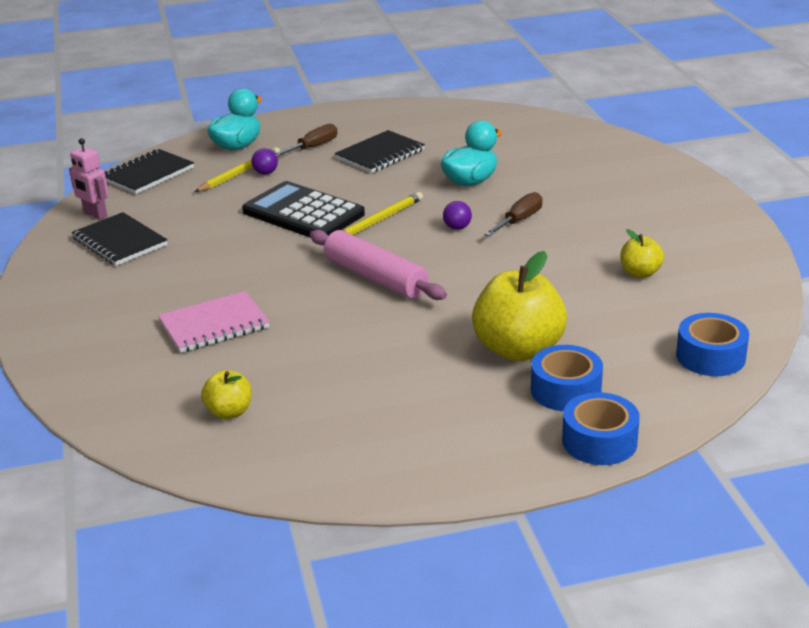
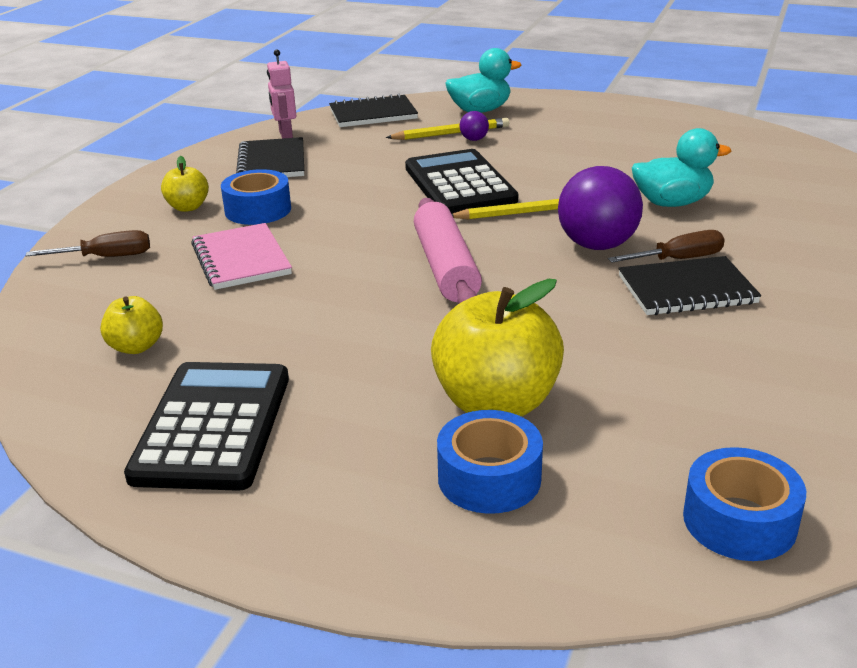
camera: 35 degrees right, 0 degrees up
pink notebook [158,291,270,353] -> pink notebook turned 60 degrees clockwise [191,223,292,290]
brown screwdriver [275,123,338,156] -> brown screwdriver moved to [25,230,150,257]
black notebook [335,130,425,173] -> black notebook moved to [618,256,761,315]
purple ball [443,201,472,230] -> purple ball [558,166,643,250], size x2.23
blue tape [562,392,640,465] -> blue tape moved to [221,169,291,225]
yellow apple [621,229,664,278] -> yellow apple moved to [161,156,209,212]
none -> black calculator [124,362,289,491]

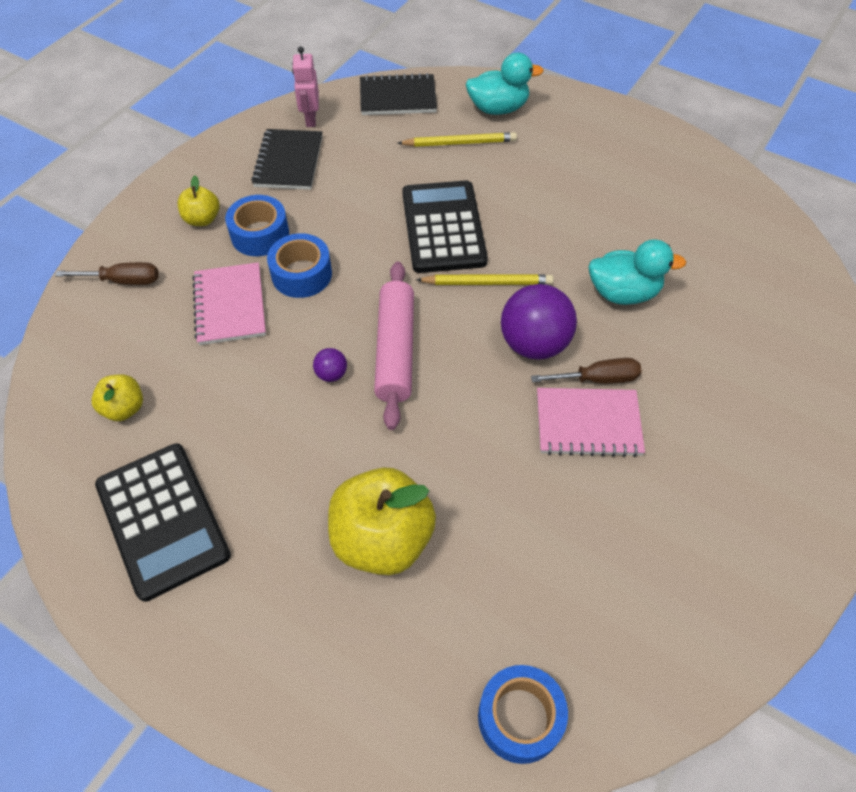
camera: 10 degrees right, 25 degrees up
black calculator [124,362,289,491] -> black calculator turned 135 degrees clockwise [95,443,231,602]
blue tape [437,410,543,514] -> blue tape moved to [267,233,332,298]
purple ball [460,111,489,141] -> purple ball moved to [313,348,347,382]
black notebook [618,256,761,315] -> pink notebook [537,388,645,457]

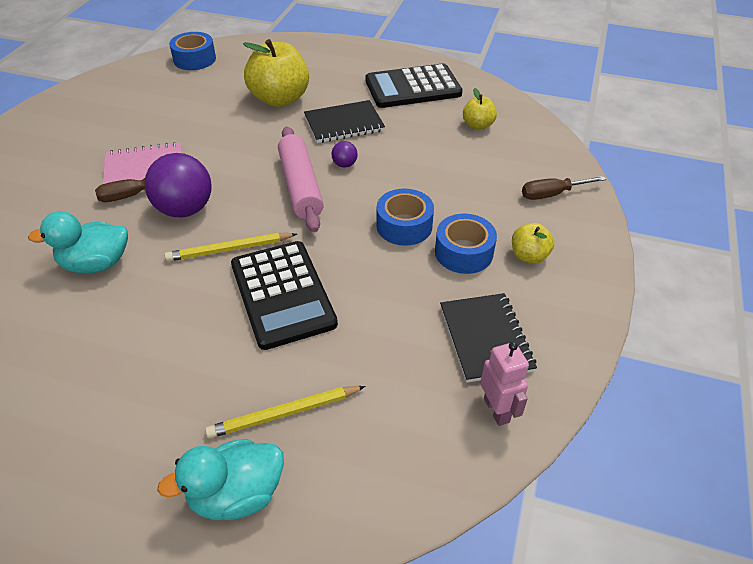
camera: 165 degrees right, 10 degrees down
black calculator [95,443,231,602] -> black calculator turned 60 degrees counterclockwise [365,63,463,108]
pink notebook [192,262,266,345] -> none
black notebook [360,73,437,115] -> black notebook moved to [304,100,385,143]

